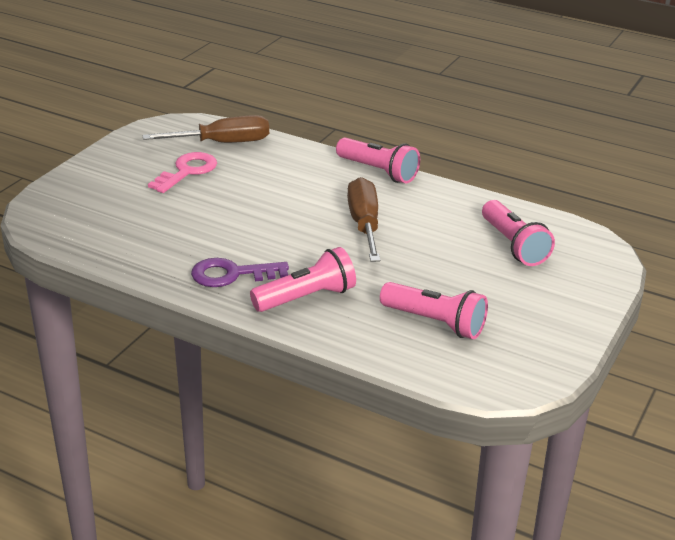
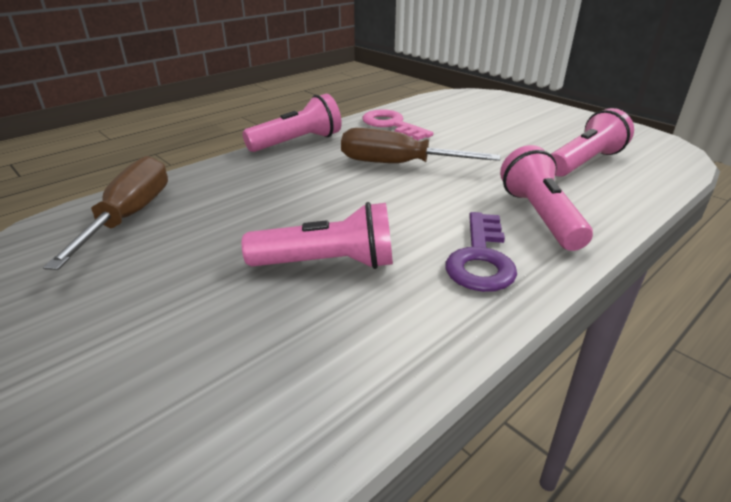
camera: 70 degrees left, 0 degrees up
pink key [148,152,217,193] -> pink key moved to [362,109,433,140]
pink flashlight [482,200,555,266] -> pink flashlight moved to [242,202,393,269]

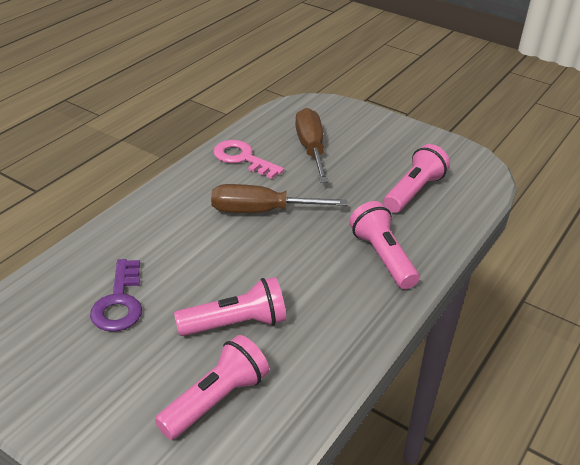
camera: 15 degrees left, 5 degrees up
brown screwdriver [43,156,168,270] -> brown screwdriver moved to [295,108,329,182]
pink flashlight [242,94,342,152] -> pink flashlight moved to [155,335,269,440]
purple key [445,212,517,292] -> purple key moved to [90,259,142,332]

